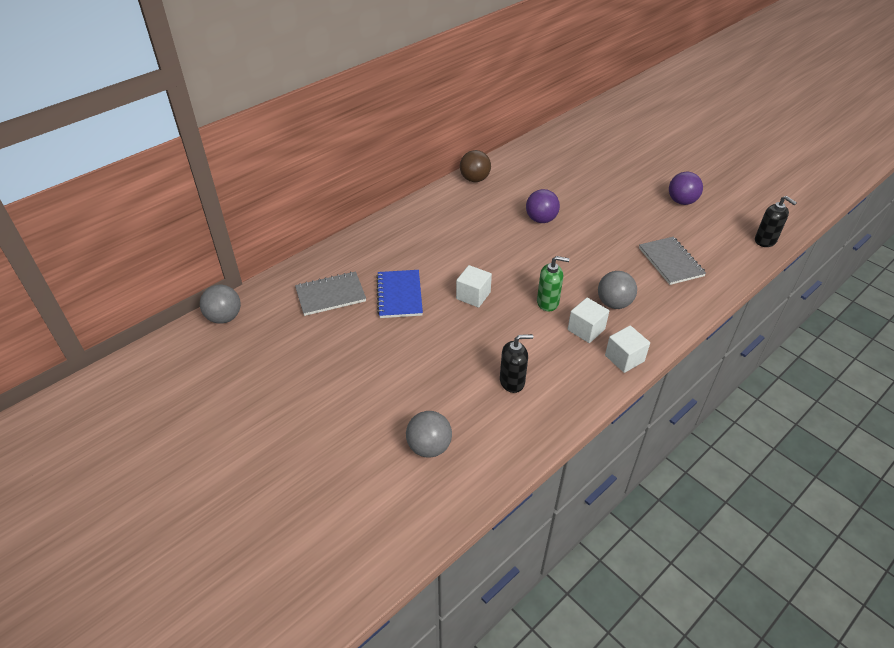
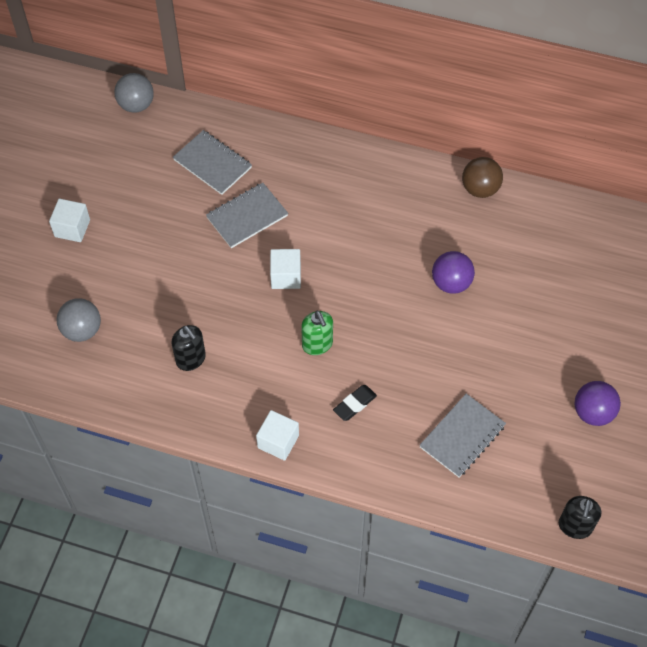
camera: 60 degrees right, 15 degrees up
blue notebook [376,270,423,318] -> grey notebook [206,183,288,248]
white cube [568,298,609,343] -> white cube moved to [49,199,90,242]
grey ball [598,271,637,309] -> black eraser [333,385,377,421]

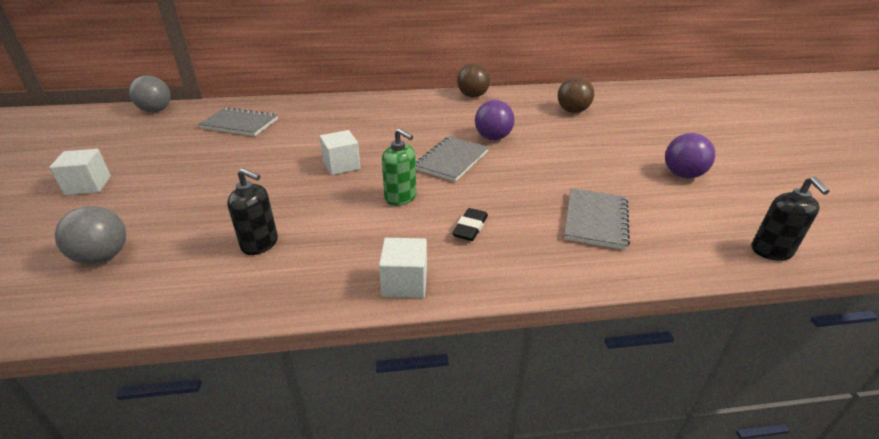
camera: 25 degrees left, 25 degrees down
grey notebook [206,183,288,248] -> grey notebook moved to [416,136,489,182]
none -> brown ball [558,76,594,113]

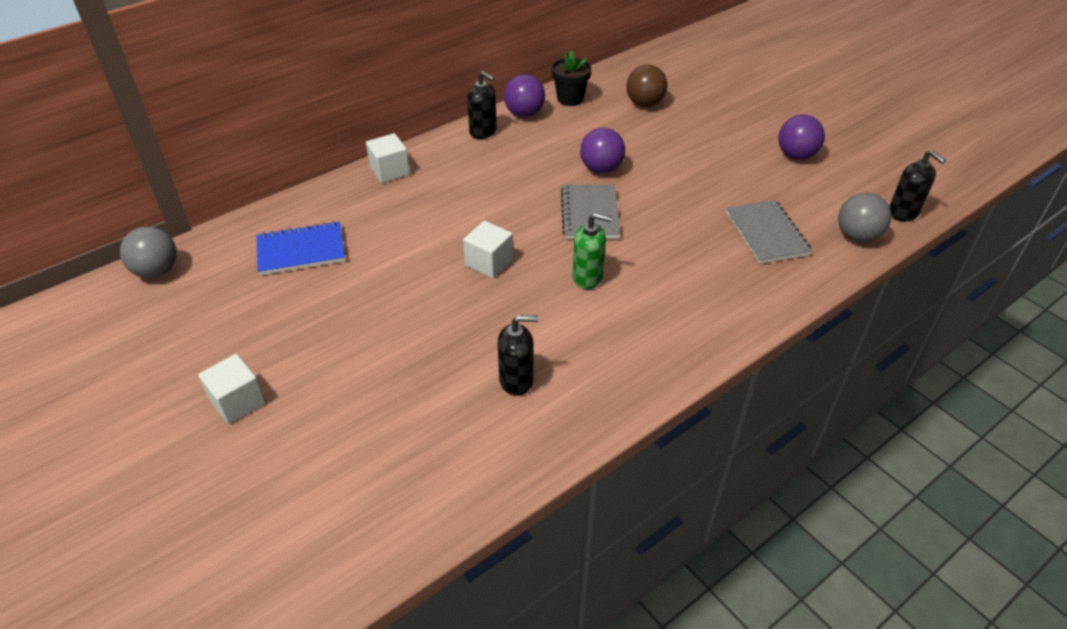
camera: 30 degrees left, 10 degrees up
grey ball [55,206,126,264] -> grey ball moved to [838,193,891,242]
grey notebook [198,107,278,136] -> blue notebook [256,221,345,275]
white cube [379,238,427,298] -> white cube moved to [366,133,410,183]
black eraser [452,208,488,241] -> none
brown ball [457,63,490,98] -> purple ball [504,74,545,117]
none -> black soap dispenser [467,71,497,139]
none -> black flower pot [552,51,591,106]

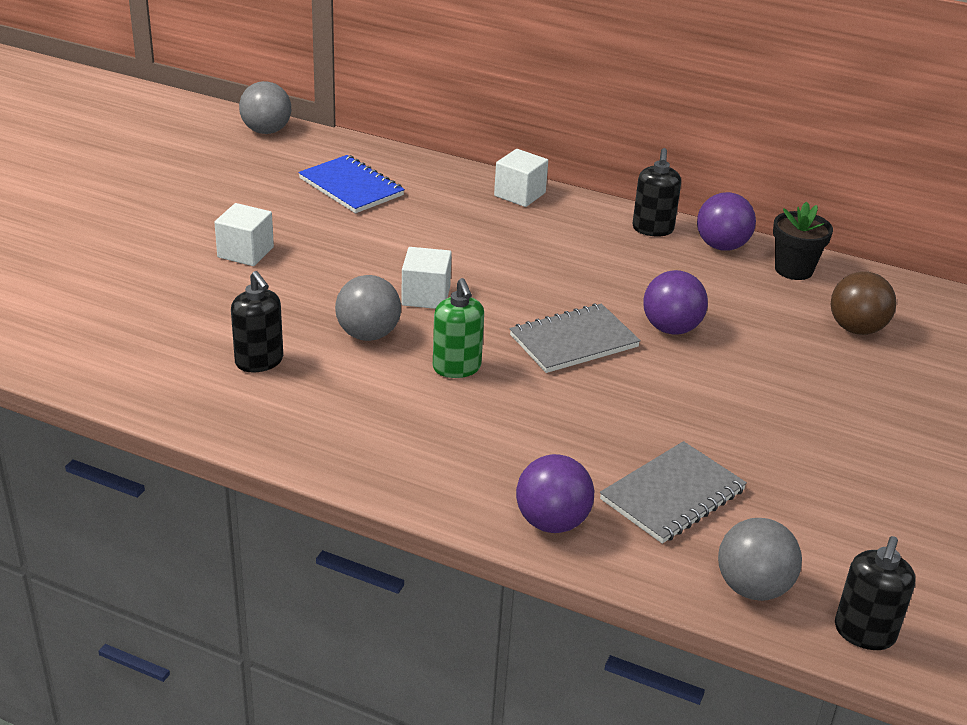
camera: 60 degrees right, 10 degrees down
white cube [198,354,265,424] -> white cube moved to [214,203,274,266]
purple ball [779,115,825,160] -> purple ball moved to [516,454,594,533]
none -> grey ball [335,275,401,341]

